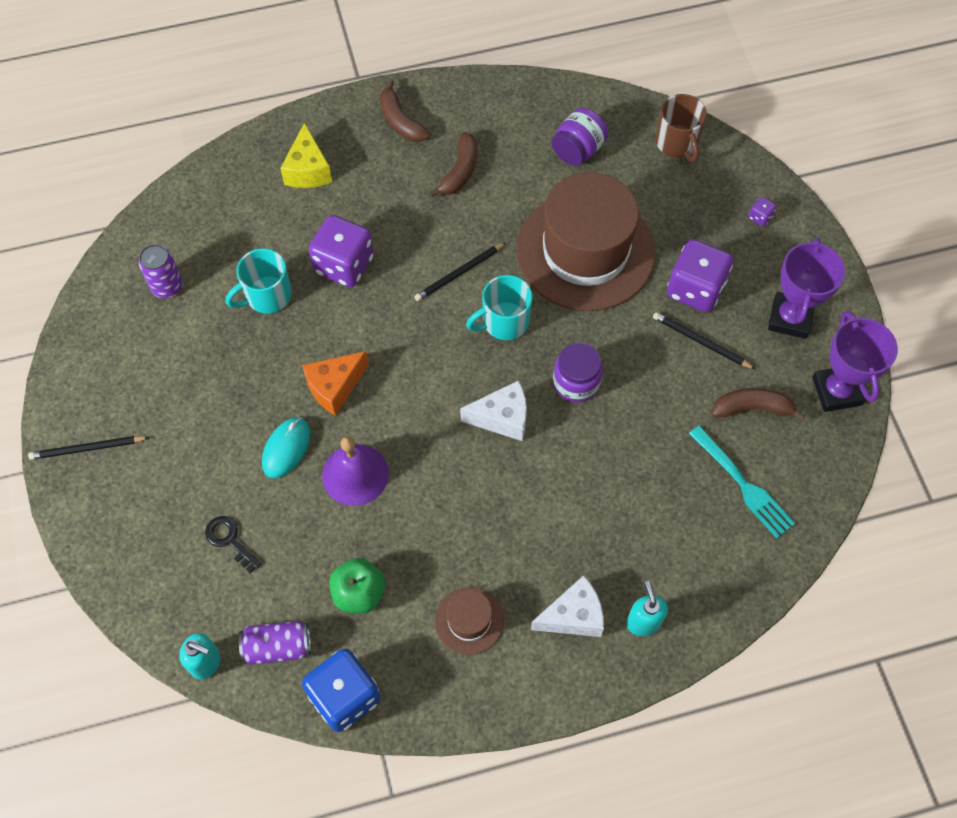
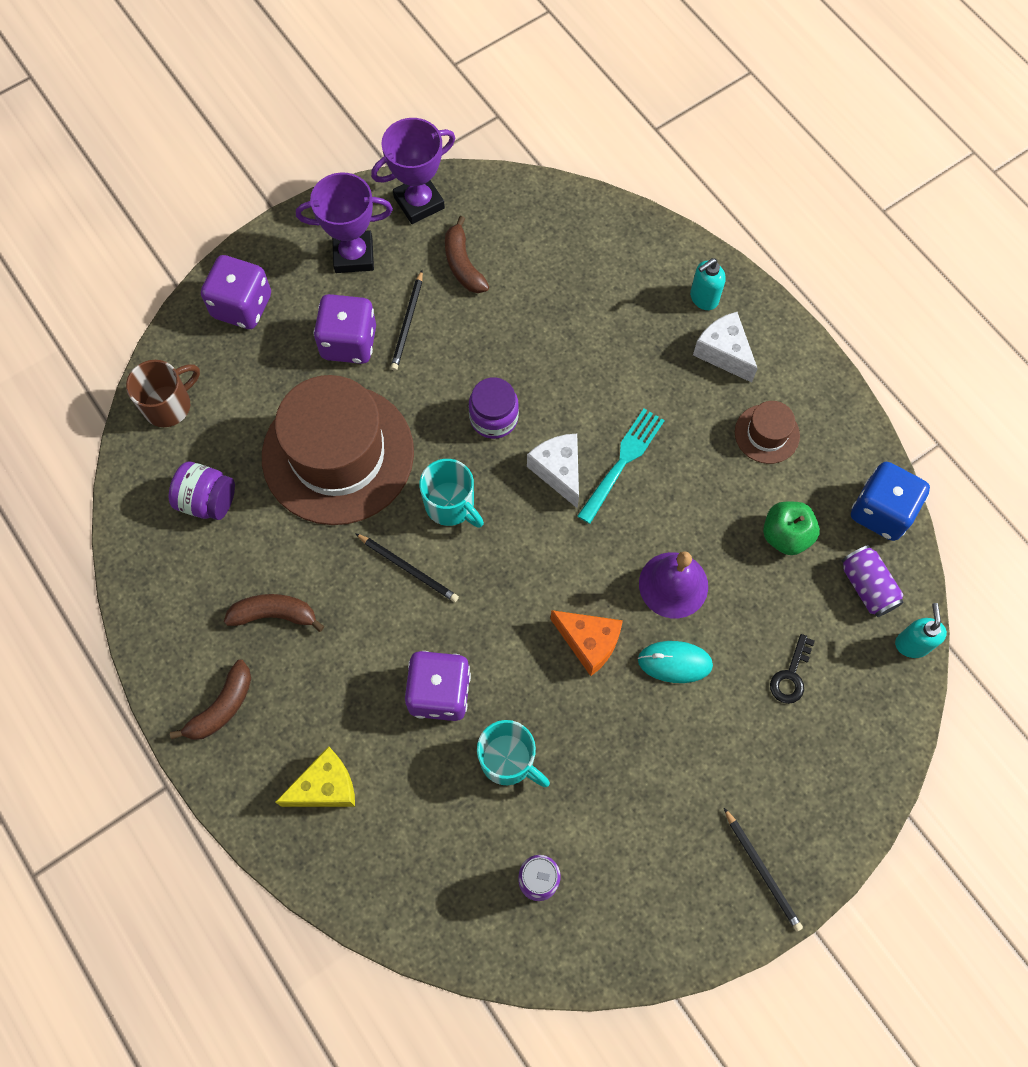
camera: 110 degrees left, 5 degrees up
turquoise fork [689,425,795,538] -> turquoise fork moved to [577,409,665,524]
purple dice [749,197,777,227] -> purple dice [201,255,271,329], size x2.43

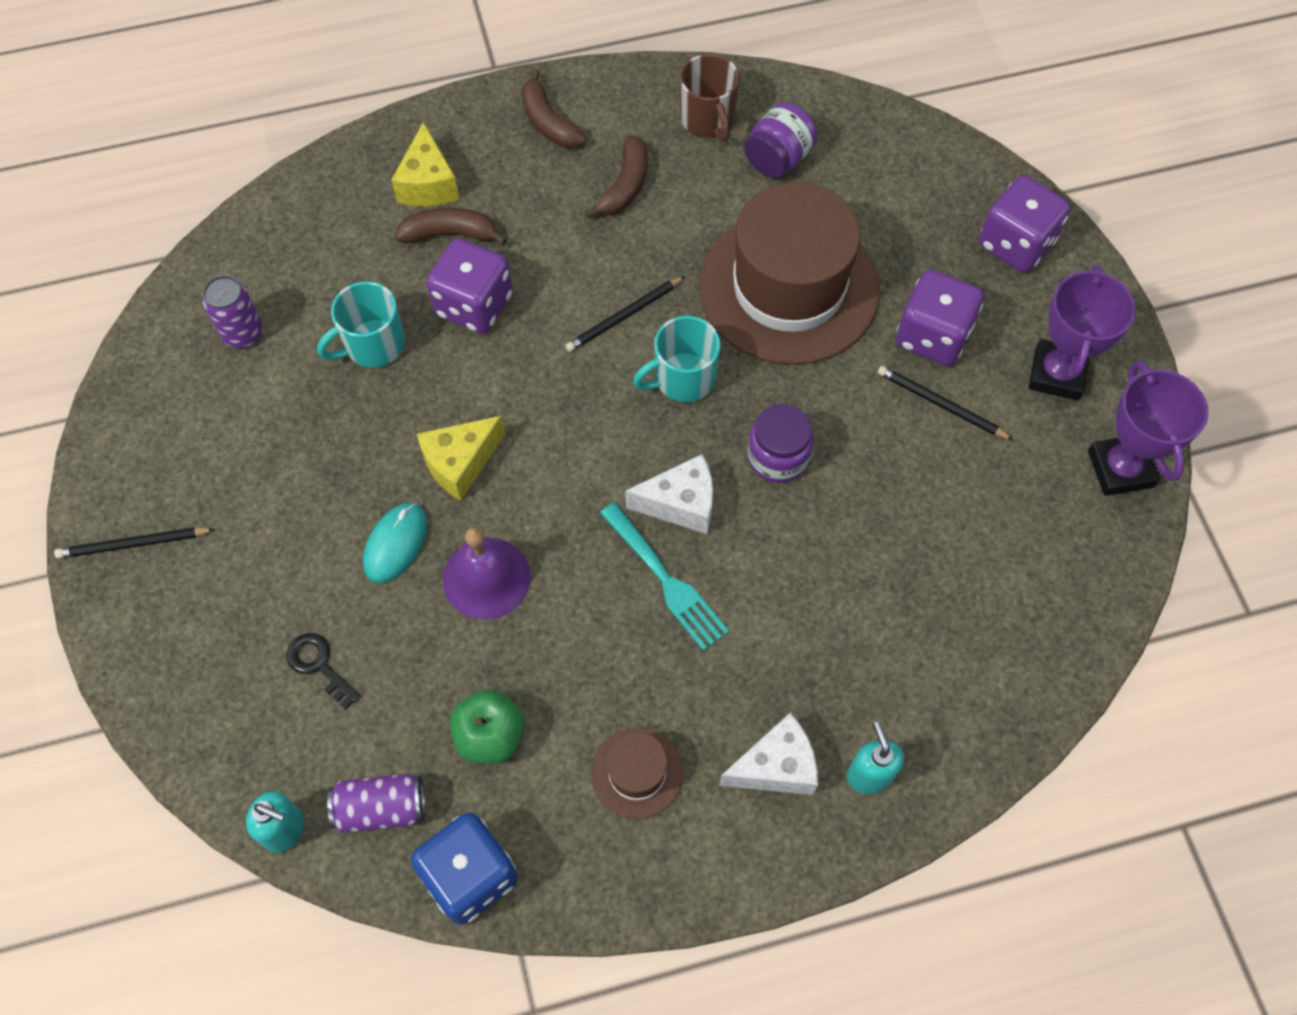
camera: 110 degrees right, 5 degrees down
brown mug [126,360,200,427] -> brown mug moved to [680,54,739,142]
brown banana [445,216,489,293] -> brown banana moved to [395,208,507,246]
orange cheese [551,610,623,676] -> yellow cheese [417,416,505,501]

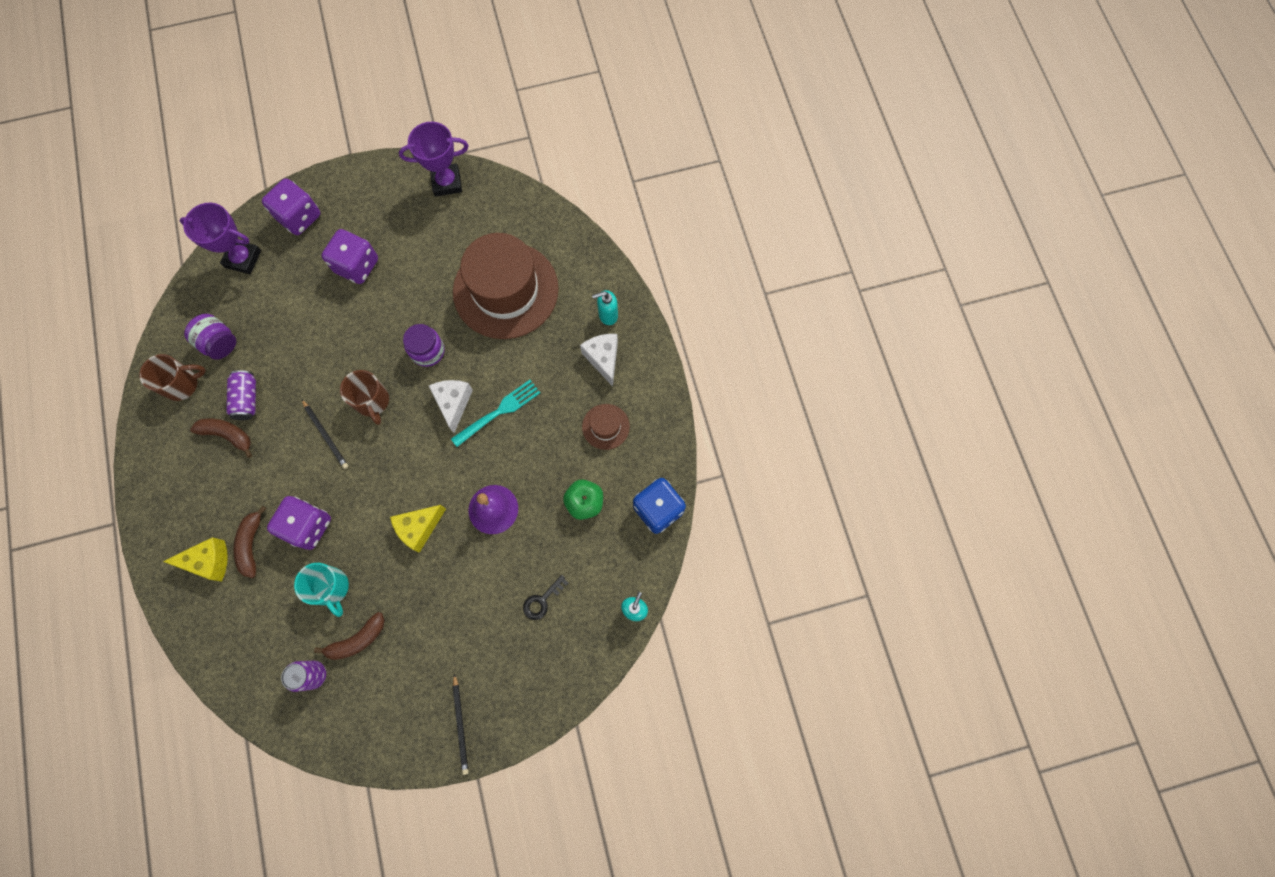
camera: 90 degrees left, 10 degrees up
purple can [327,774,425,833] -> purple can moved to [226,370,256,420]
turquoise mouse [363,503,428,583] -> none
yellow cheese [417,416,505,501] -> yellow cheese turned 90 degrees clockwise [390,505,446,553]
brown banana [522,69,587,148] -> brown banana moved to [314,612,385,660]
turquoise mug [633,316,721,402] -> brown mug [340,370,389,425]
brown hat [699,182,880,365] -> brown hat moved to [453,233,559,339]
black pencil [878,366,1013,440] -> none
purple trophy [1029,265,1136,401] -> purple trophy moved to [180,203,261,274]

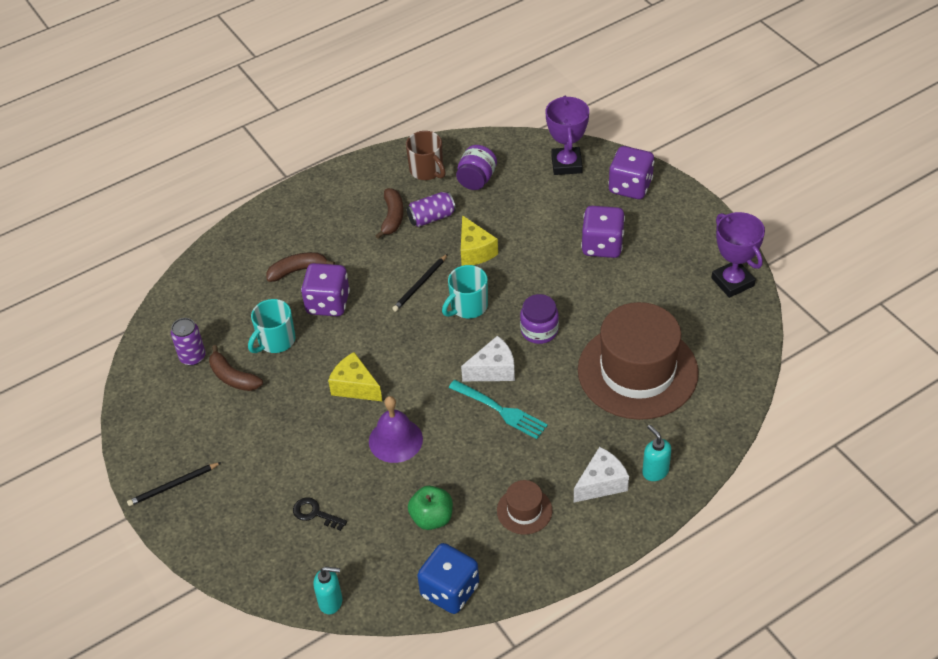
camera: 75 degrees right, 25 degrees down
yellow cheese [163,537,228,582] -> yellow cheese moved to [461,215,498,266]
brown mug [340,370,389,425] -> turquoise mug [442,265,488,319]

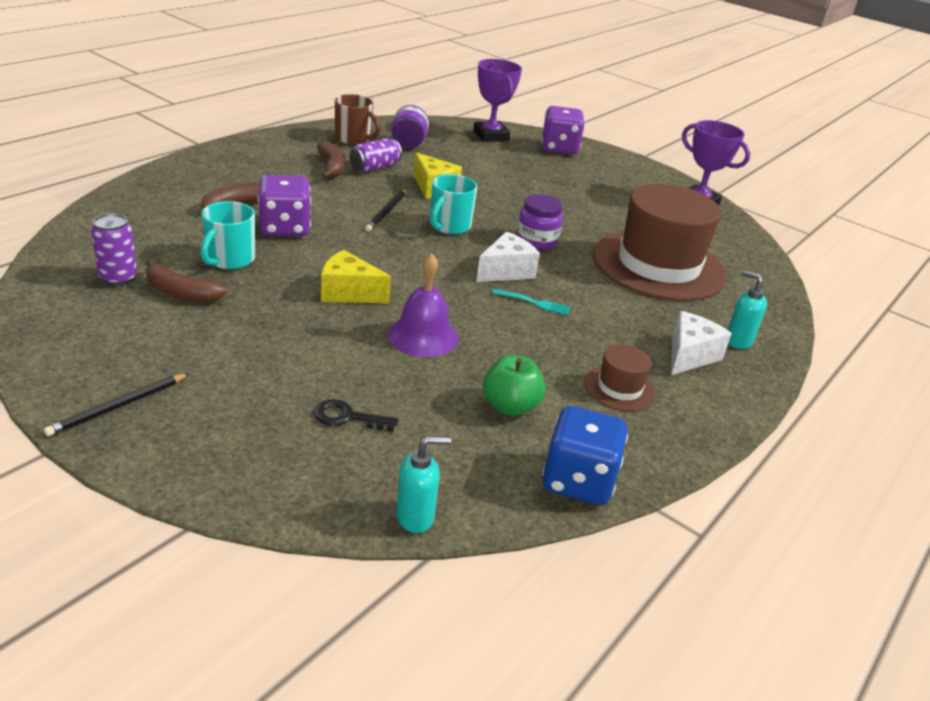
camera: 25 degrees left, 15 degrees down
turquoise fork [449,380,548,439] -> turquoise fork [492,289,571,315], size x0.60
purple dice [581,206,625,258] -> none

